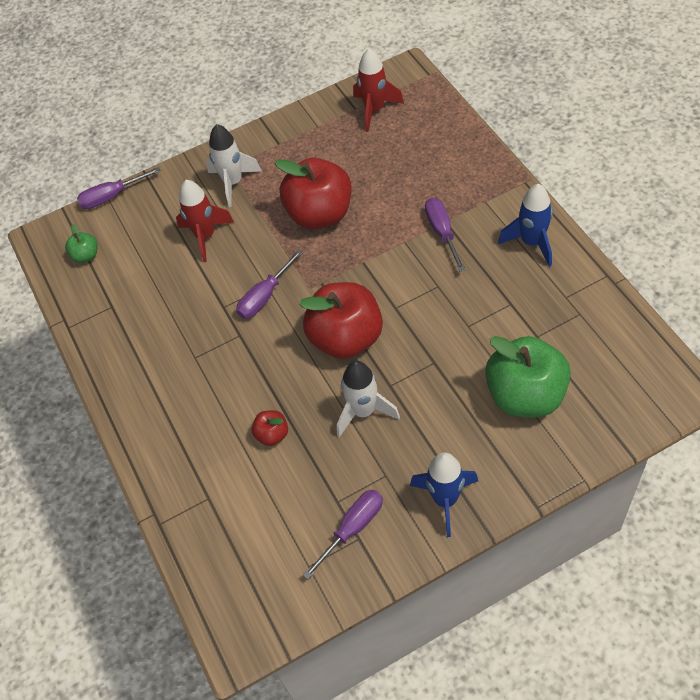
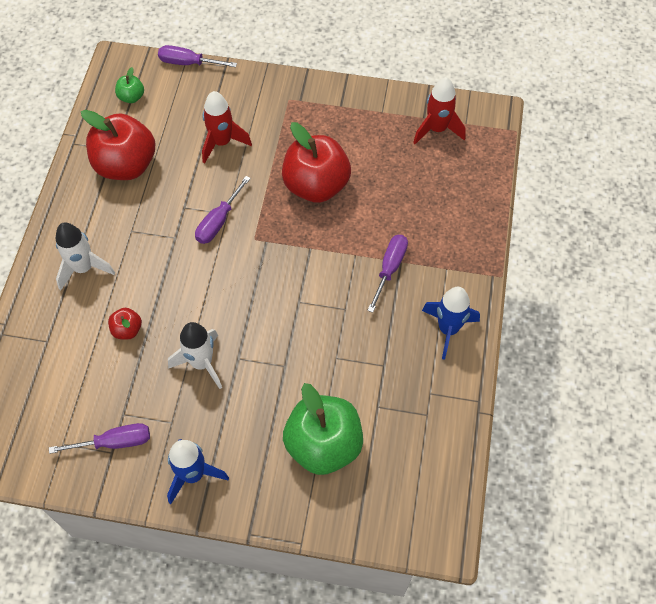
camera: 30 degrees right, 5 degrees up
white rocket [206,124,262,207] -> white rocket moved to [56,223,115,291]
purple screwdriver [236,249,303,319] -> purple screwdriver turned 45 degrees counterclockwise [195,176,251,244]
red apple [299,282,383,359] -> red apple moved to [81,110,155,180]

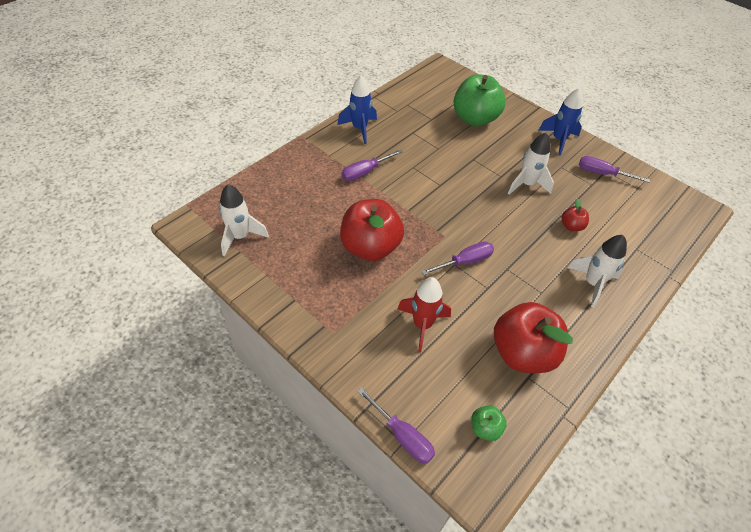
camera: 150 degrees left, 10 degrees down
red rocket [413,77,466,144] -> white rocket [219,184,269,257]

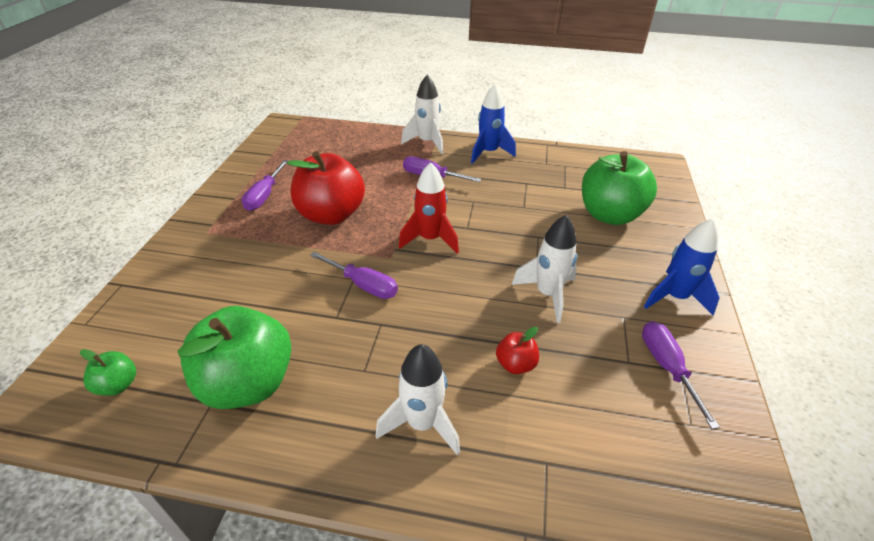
camera: 60 degrees right, 10 degrees down
white rocket [219,184,269,257] -> white rocket moved to [401,75,443,154]
purple screwdriver [357,387,435,464] -> purple screwdriver moved to [242,160,288,211]
red rocket [397,277,451,353] -> red rocket moved to [398,162,459,253]
red apple [494,302,573,373] -> green apple [178,306,292,409]

